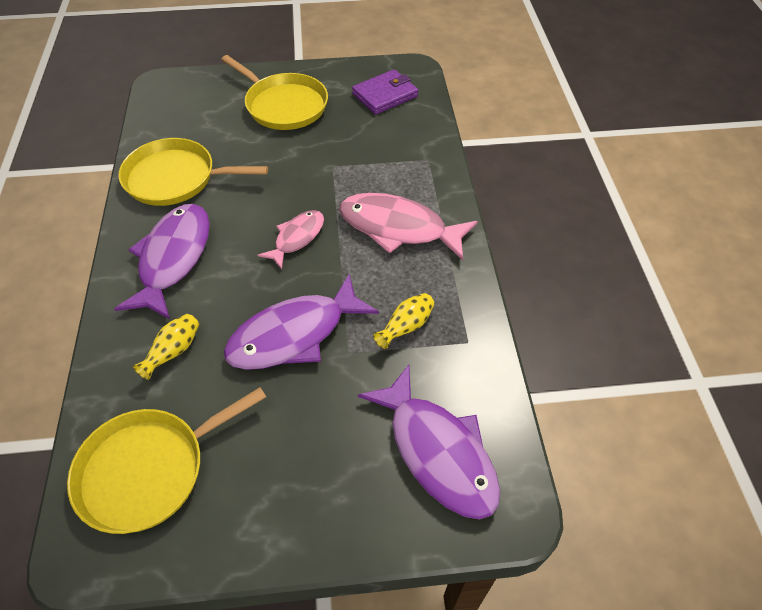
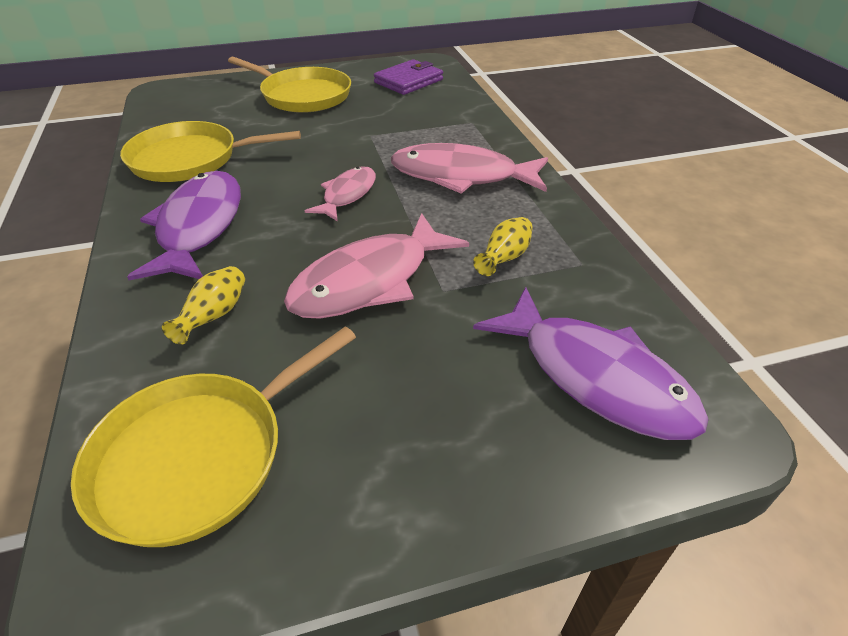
camera: 10 degrees left, 10 degrees down
purple fish [224,274,379,370] -> pink fish [284,213,469,319]

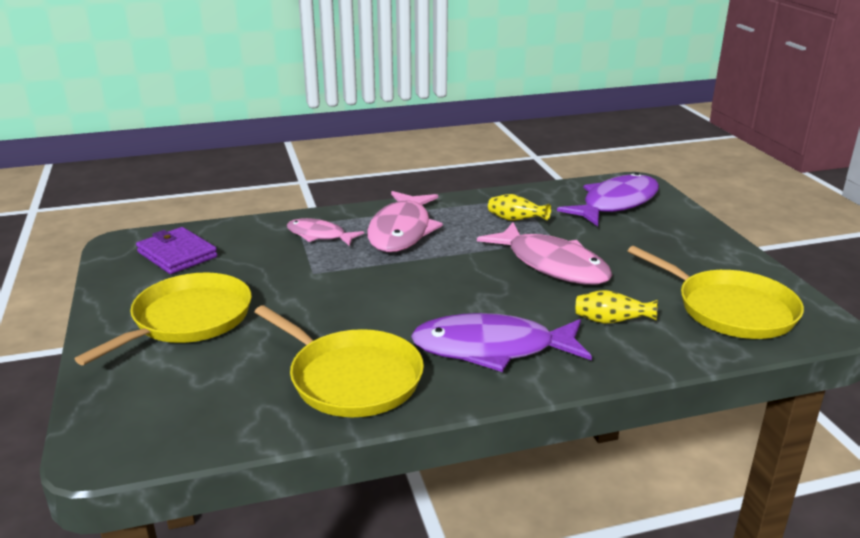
camera: 90 degrees left, 15 degrees down
yellow pan [120,121,301,182] -> yellow pan turned 45 degrees counterclockwise [255,305,424,417]
pink fish [305,166,376,222] -> pink fish moved to [286,218,364,246]

